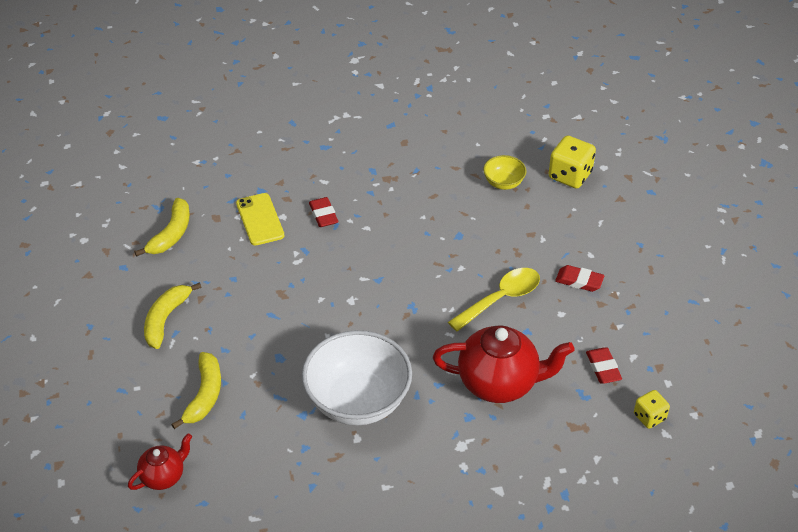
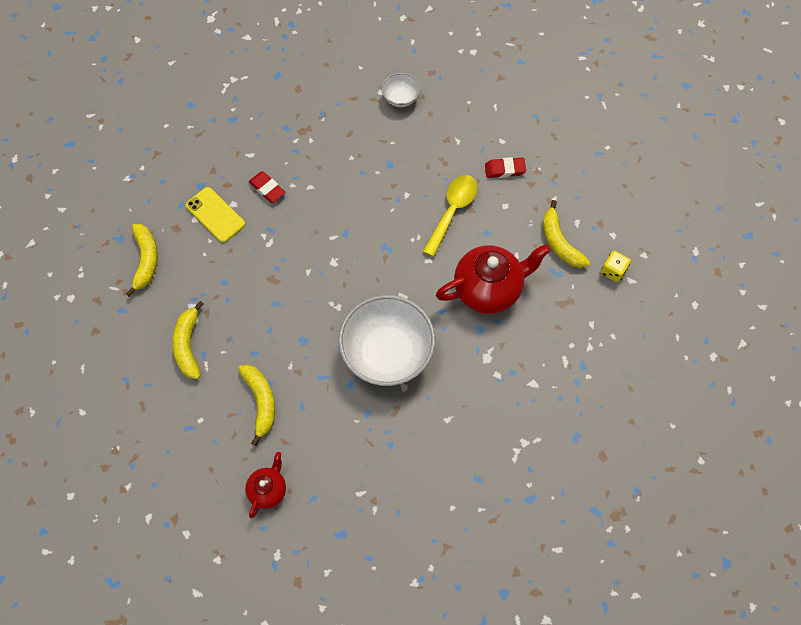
camera: 25 degrees left, 20 degrees up
yellow bowl [483,155,526,190] -> white bowl [381,73,420,107]
yellow dice [549,135,596,189] -> none
red eraser [586,347,622,384] -> yellow banana [543,200,590,268]

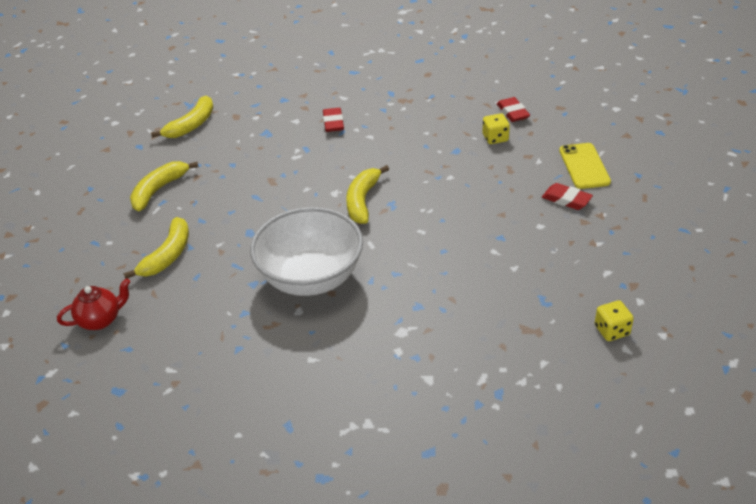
camera: 40 degrees right, 25 degrees down
yellow phone [186,187,245,243] -> yellow phone moved to [559,143,611,189]
white bowl [381,73,420,107] -> red eraser [497,97,530,122]
yellow spoon [422,175,478,257] -> none
red teapot [436,244,551,314] -> none
yellow banana [543,200,590,268] -> yellow banana moved to [346,165,389,224]
none -> yellow dice [483,113,510,144]

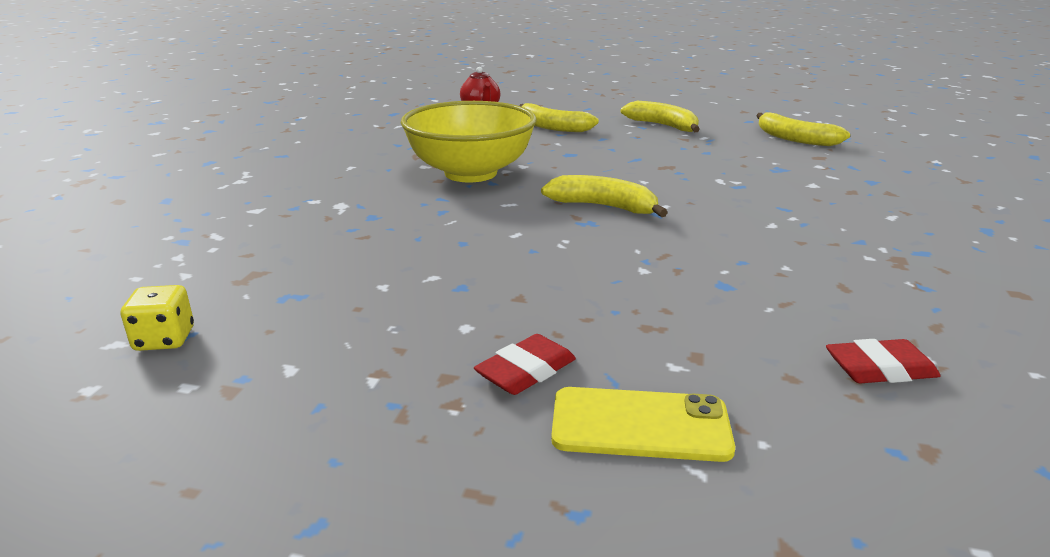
camera: 100 degrees right, 15 degrees down
white bowl [250,207,363,296] -> yellow bowl [401,101,537,182]
red eraser [323,108,344,132] -> none
yellow dice [483,113,510,144] -> none

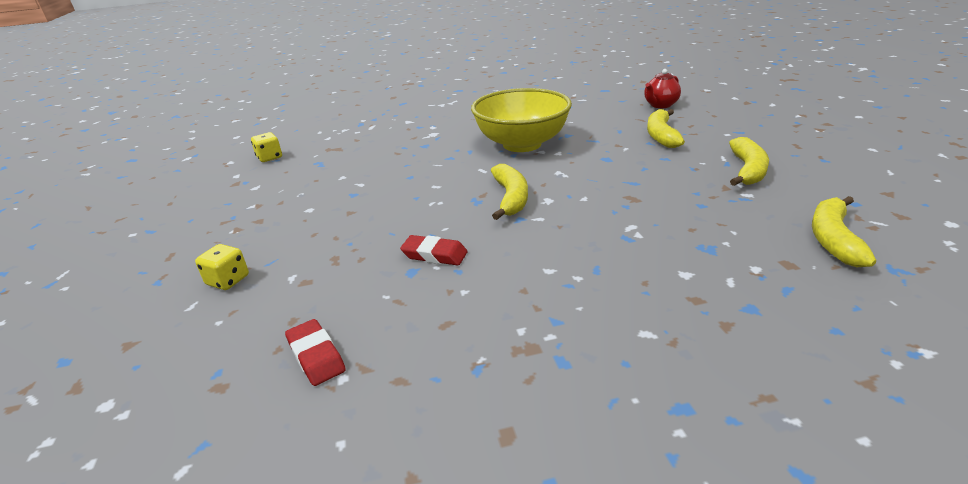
camera: 65 degrees right, 5 degrees up
red eraser [474,334,576,395] -> red eraser moved to [400,235,468,265]
yellow phone [551,387,735,462] -> yellow dice [195,244,249,290]

